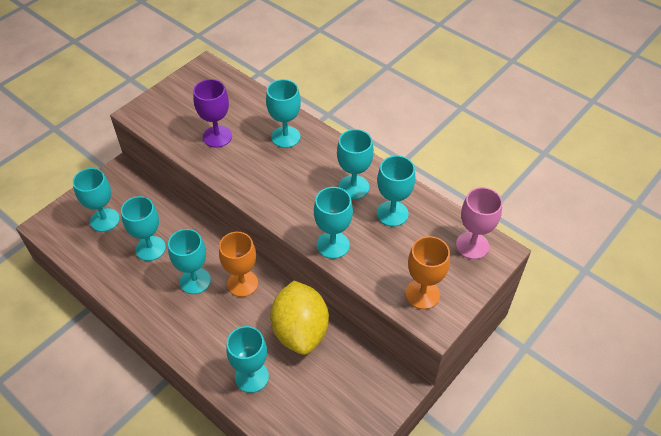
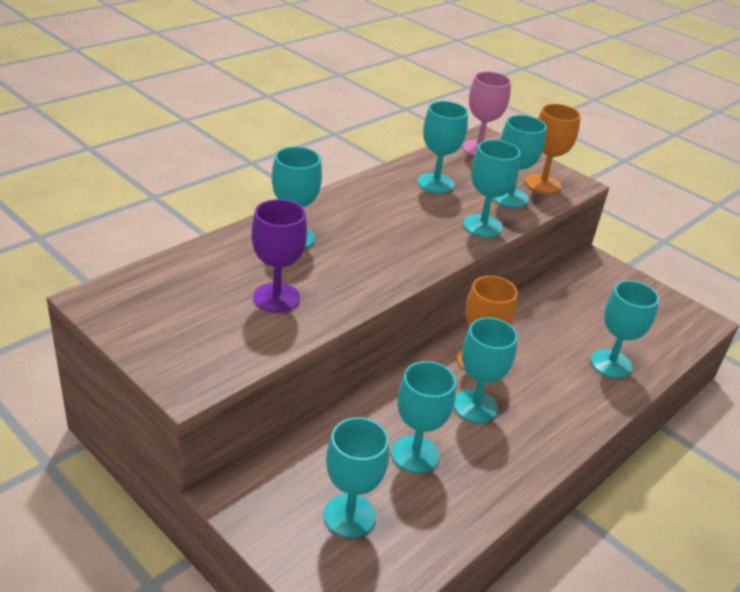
camera: 90 degrees left, 15 degrees down
yellow lemon [270,281,329,355] -> none
turquoise goblet [337,129,374,199] -> turquoise goblet moved to [492,115,547,208]

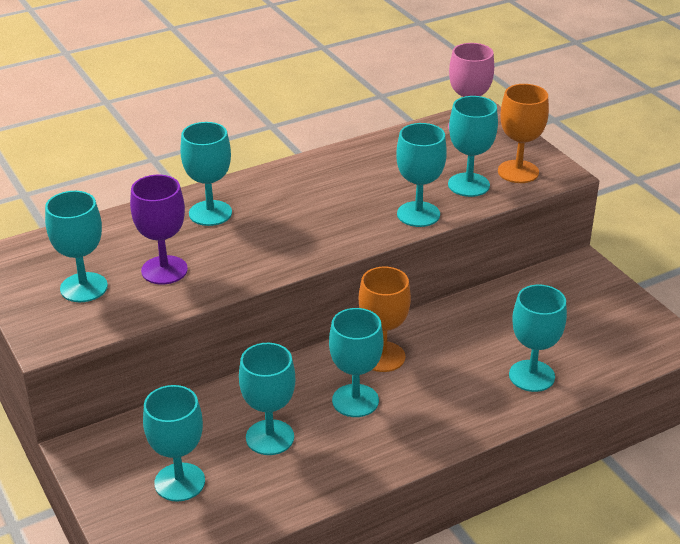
camera: 20 degrees right, 0 degrees up
turquoise goblet [418,101,468,193] -> turquoise goblet moved to [45,191,108,302]

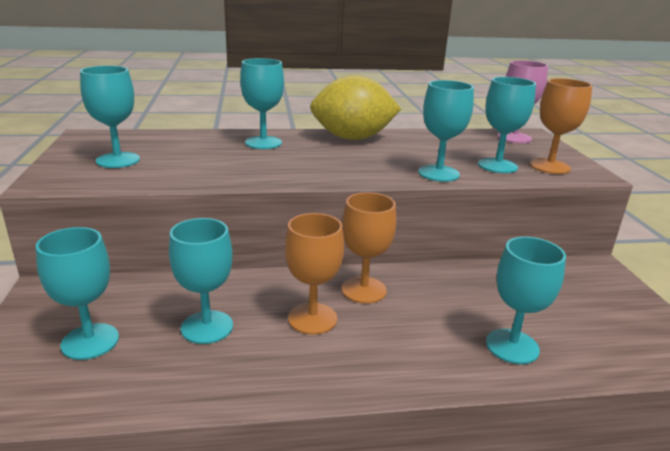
camera: 20 degrees right, 10 degrees down
purple goblet [130,175,188,285] -> none
turquoise goblet [329,308,383,417] -> orange goblet [285,213,344,335]
none -> yellow lemon [310,75,401,140]

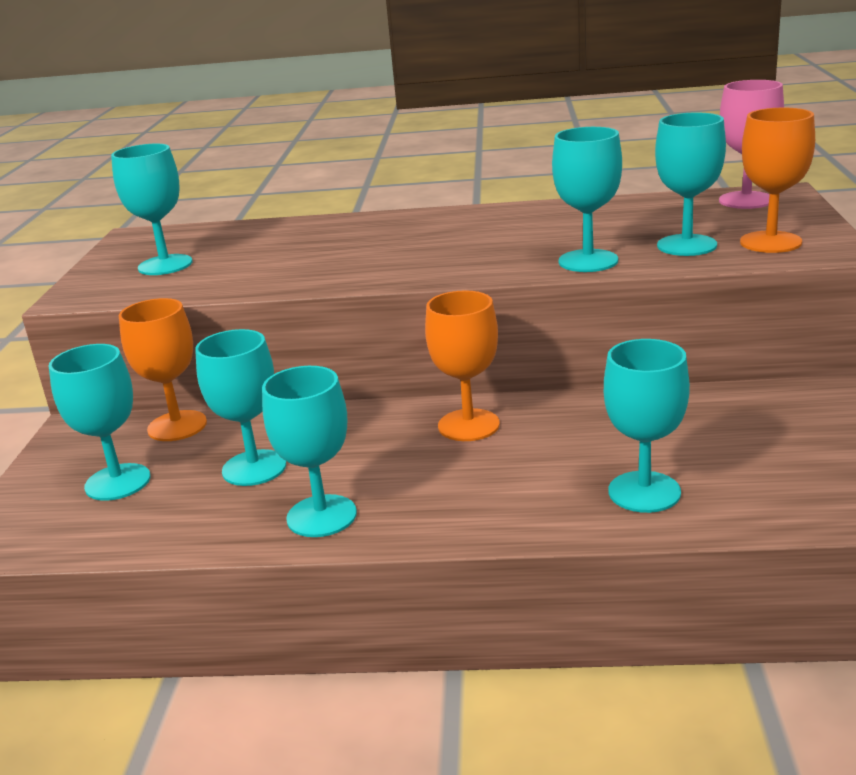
camera: 15 degrees right, 0 degrees up
turquoise goblet [240,58,284,149] -> turquoise goblet moved to [262,366,357,537]
orange goblet [285,213,344,335] -> orange goblet moved to [119,298,207,441]
yellow lemon [310,75,401,140] -> none

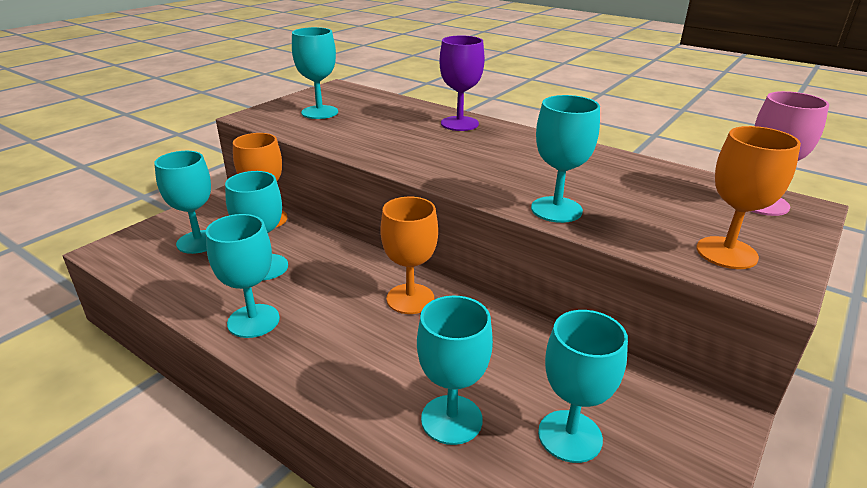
camera: 30 degrees right, 5 degrees up
turquoise goblet [655,113,726,256] -> turquoise goblet moved to [538,310,628,463]
none -> purple goblet [440,36,485,131]

